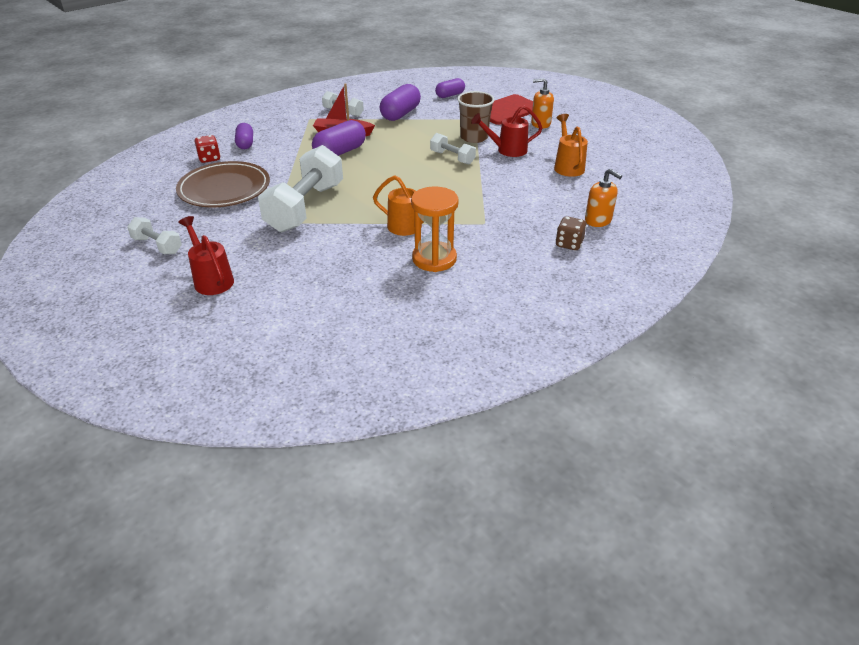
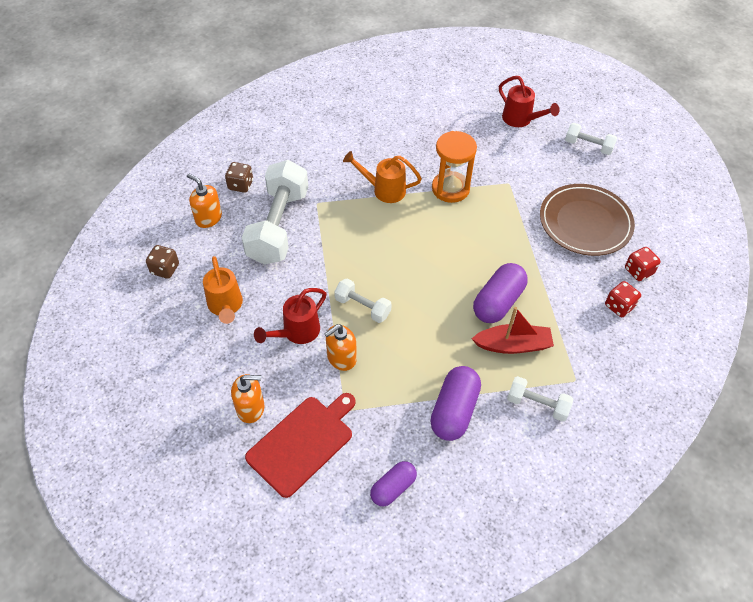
camera: 170 degrees right, 15 degrees up
purple capsule [235,123,253,149] -> red dice [605,281,641,317]
white dumbbell [258,145,343,232] -> white dumbbell moved to [242,160,308,265]
orange hourglass [411,186,459,272] -> orange hourglass moved to [432,131,477,203]
brown cup [457,91,495,143] -> orange soap dispenser [324,324,357,371]
red watering can [471,105,542,157] -> red watering can turned 150 degrees clockwise [254,288,326,344]
none -> brown dice [146,245,179,279]

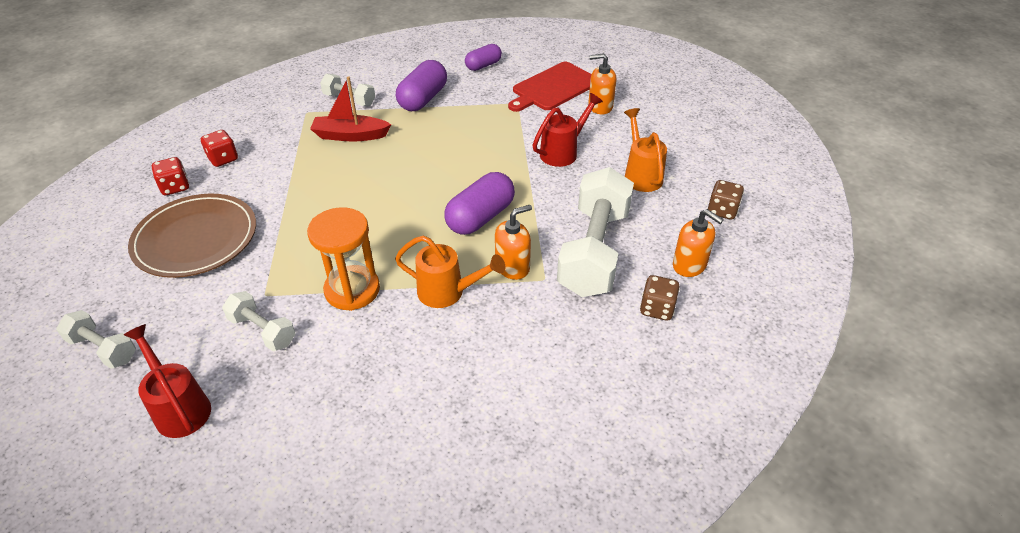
camera: 175 degrees left, 10 degrees down
orange soap dispenser [324,324,357,371] -> orange soap dispenser moved to [495,205,532,280]
white dumbbell [334,279,392,323] -> white dumbbell moved to [222,291,296,351]
purple capsule [473,263,528,323] -> purple capsule moved to [444,172,515,235]

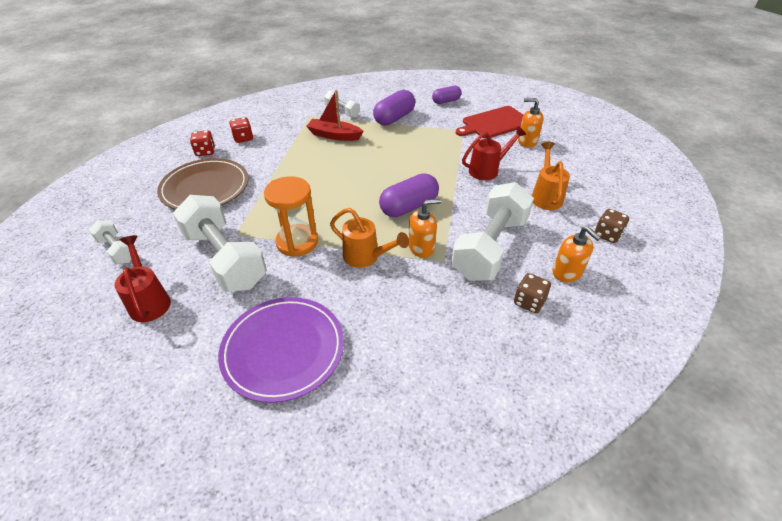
camera: 15 degrees right, 0 degrees up
white dumbbell [222,291,296,351] -> white dumbbell [173,195,267,292], size x2.02
none -> purple plate [218,297,344,403]

